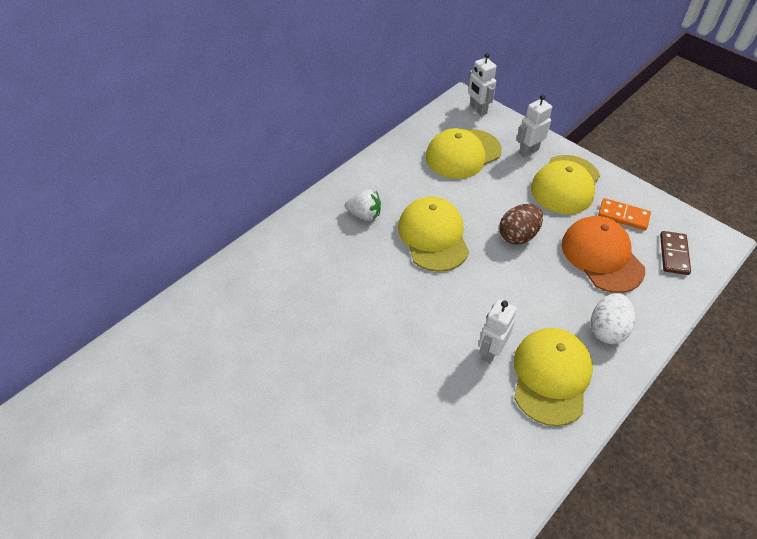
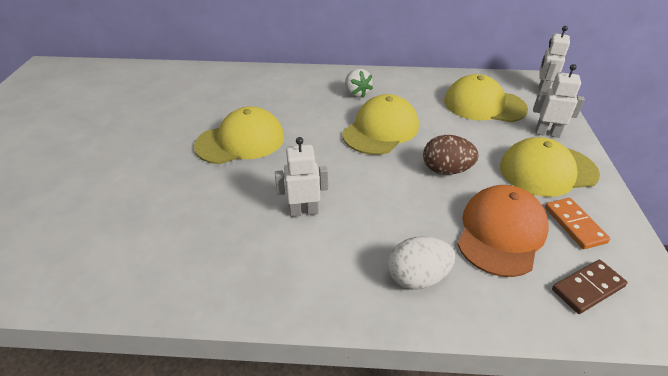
camera: 50 degrees right, 10 degrees down
yellow cap [514,328,593,426] -> yellow cap moved to [194,106,284,164]

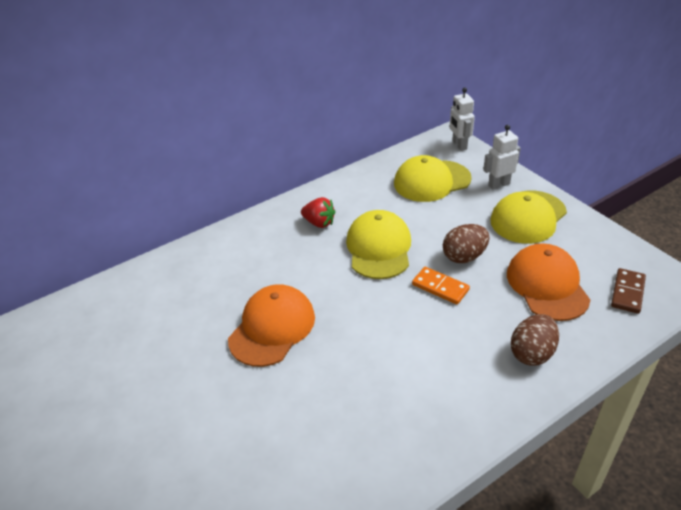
camera: 35 degrees left, 0 degrees up
yellow cap [194,106,284,164] -> orange cap [228,284,315,367]
white robot [275,137,328,217] -> none
white strawberry [345,69,373,98] -> red strawberry [301,197,335,228]
white egg [388,236,455,290] -> brown egg [511,314,559,366]
orange domino [545,198,610,249] -> orange domino moved to [412,267,470,305]

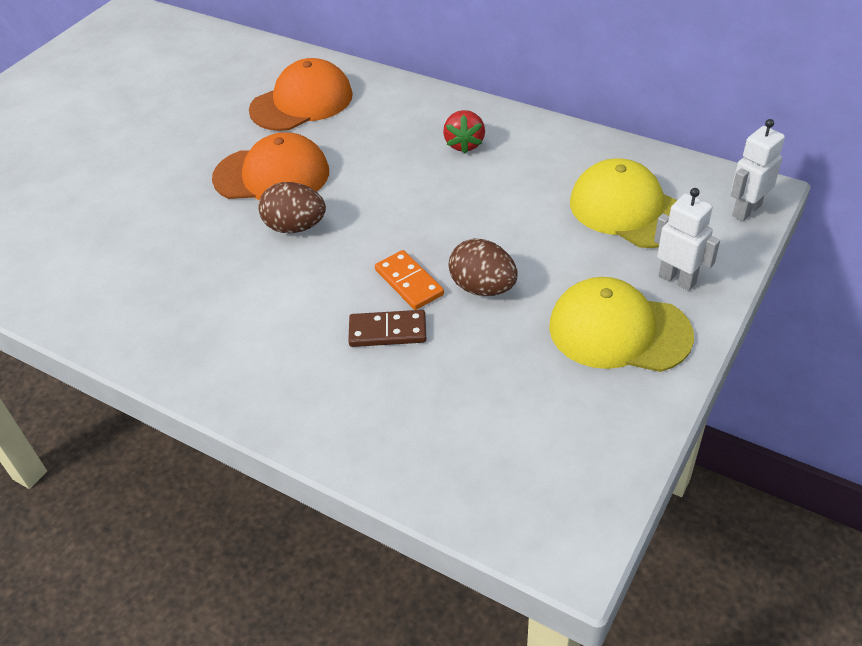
camera: 65 degrees right, 5 degrees up
yellow cap [346,210,411,279] -> none
orange domino [412,267,470,305] -> orange domino turned 45 degrees counterclockwise [375,250,444,310]
orange cap [507,243,590,321] -> orange cap moved to [249,58,353,131]
brown egg [511,314,559,366] -> brown egg moved to [258,182,326,233]
brown domino [611,268,646,314] -> brown domino moved to [348,310,426,347]

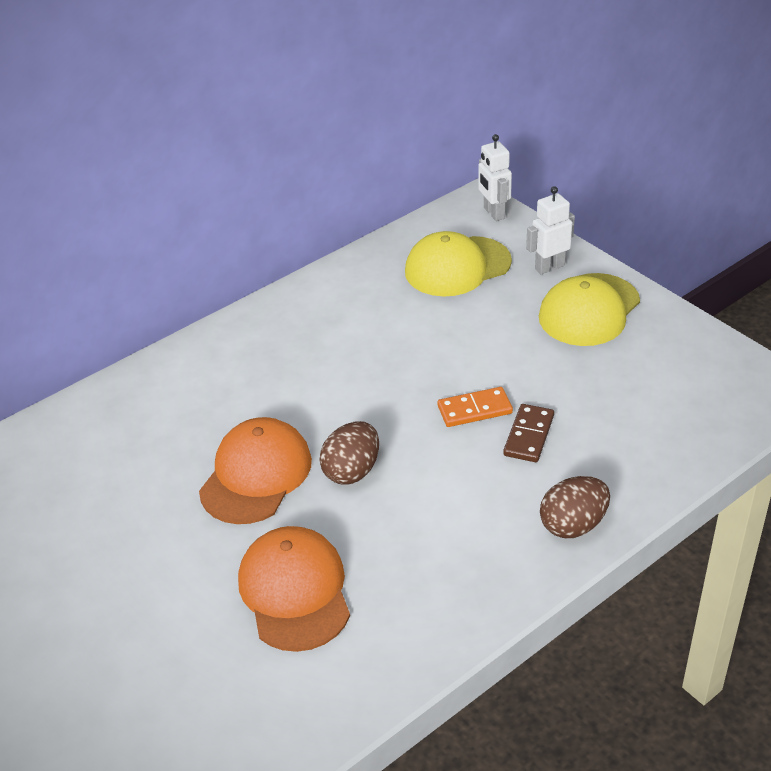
camera: 70 degrees left, 5 degrees down
orange cap [249,58,353,131] -> orange cap moved to [238,526,350,652]
red strawberry [443,110,485,154] -> none
brown egg [448,239,518,296] -> brown egg moved to [540,476,610,538]

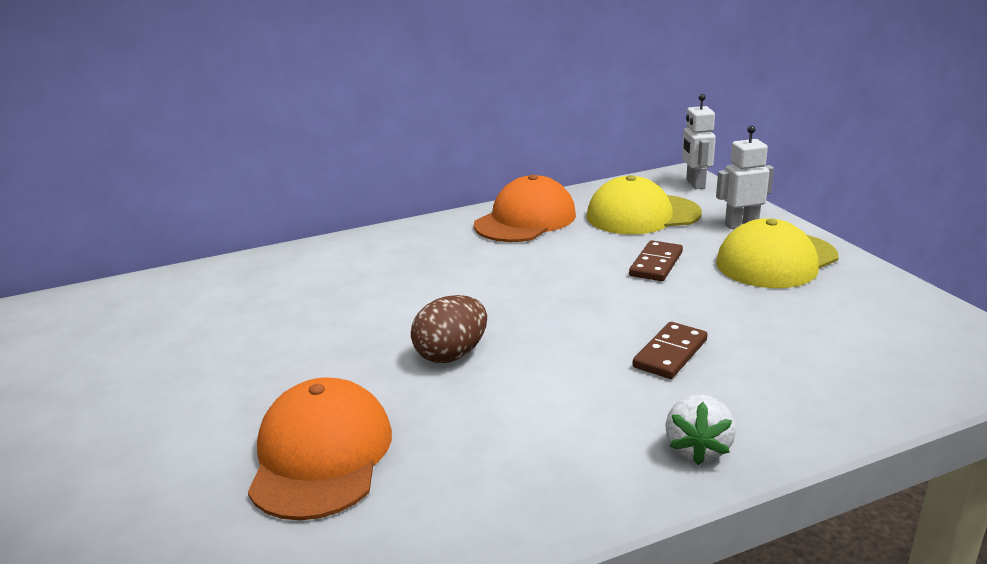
camera: 15 degrees right, 15 degrees down
orange cap [199,417,312,524] -> orange cap moved to [474,175,576,242]
orange domino [437,387,513,427] -> none
brown egg [540,476,610,538] -> white strawberry [665,394,736,465]
none -> brown domino [629,240,683,281]

